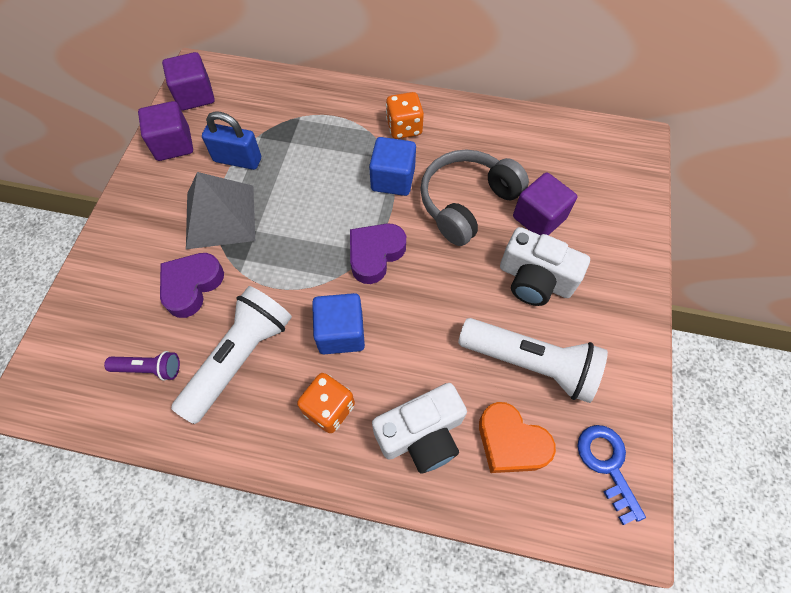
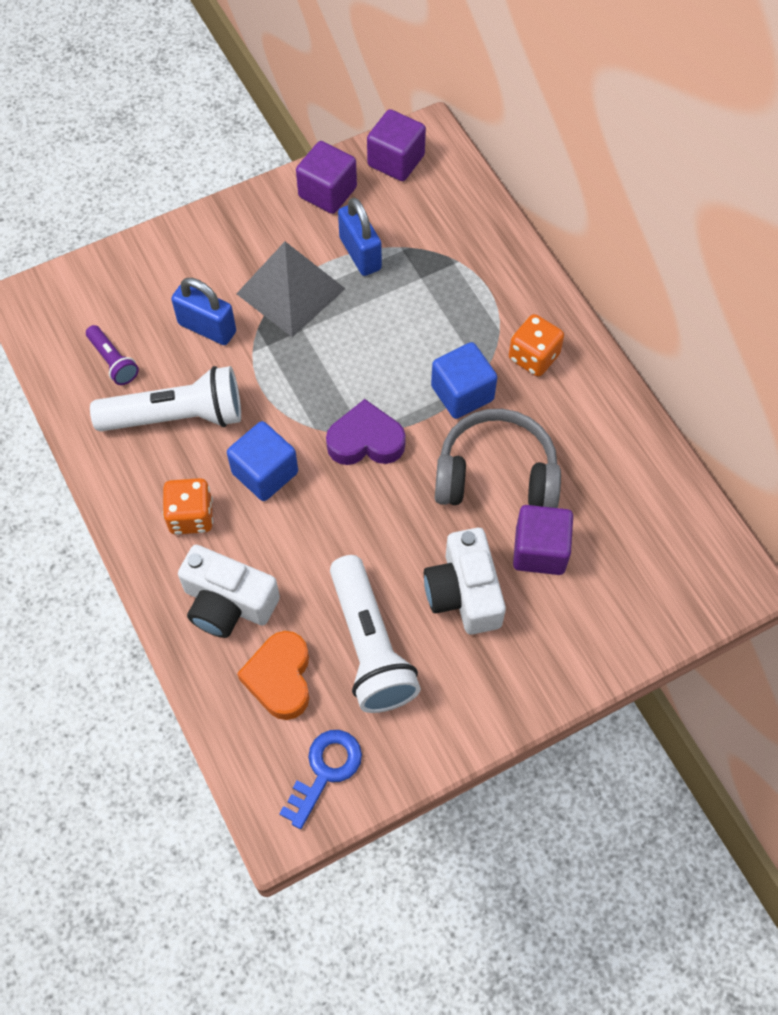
camera: 50 degrees right, 0 degrees up
purple heart [160,253,224,318] -> blue padlock [171,278,236,345]

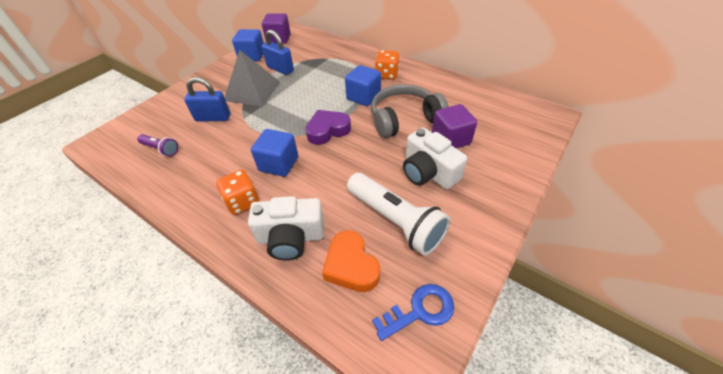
camera: 25 degrees left, 15 degrees down
white flashlight [90,366,241,432] -> none
blue key [279,730,362,829] -> blue key turned 60 degrees clockwise [372,284,454,341]
purple cube [296,141,357,214] -> blue cube [232,29,264,61]

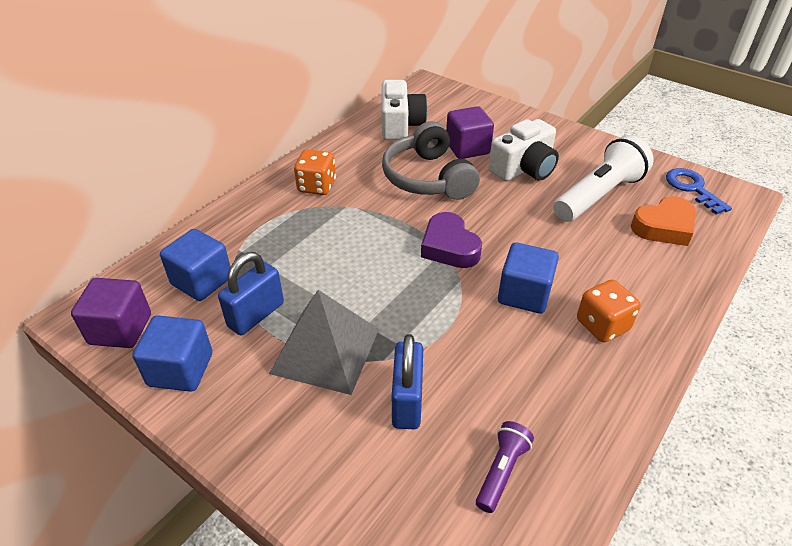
camera: 90 degrees left, 5 degrees down
white camera [248,196,324,260] -> white camera moved to [382,80,428,140]
blue cube [345,65,381,106] -> blue cube moved to [160,229,230,301]

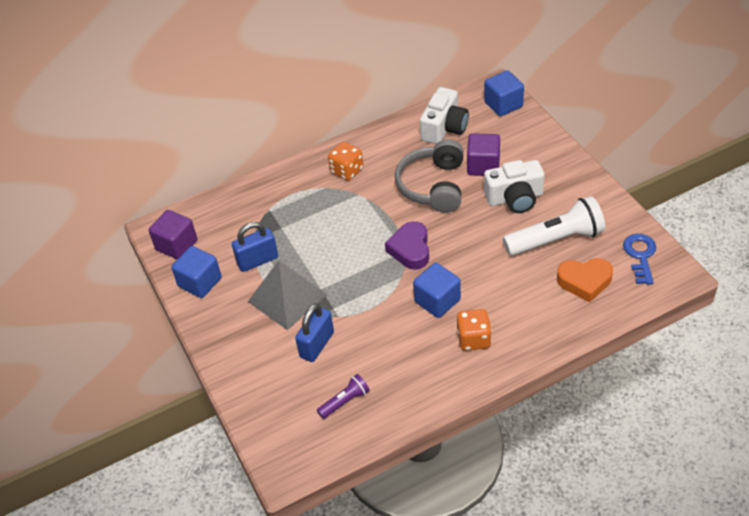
camera: 30 degrees right, 5 degrees up
blue cube [160,229,230,301] -> blue cube moved to [484,70,524,116]

